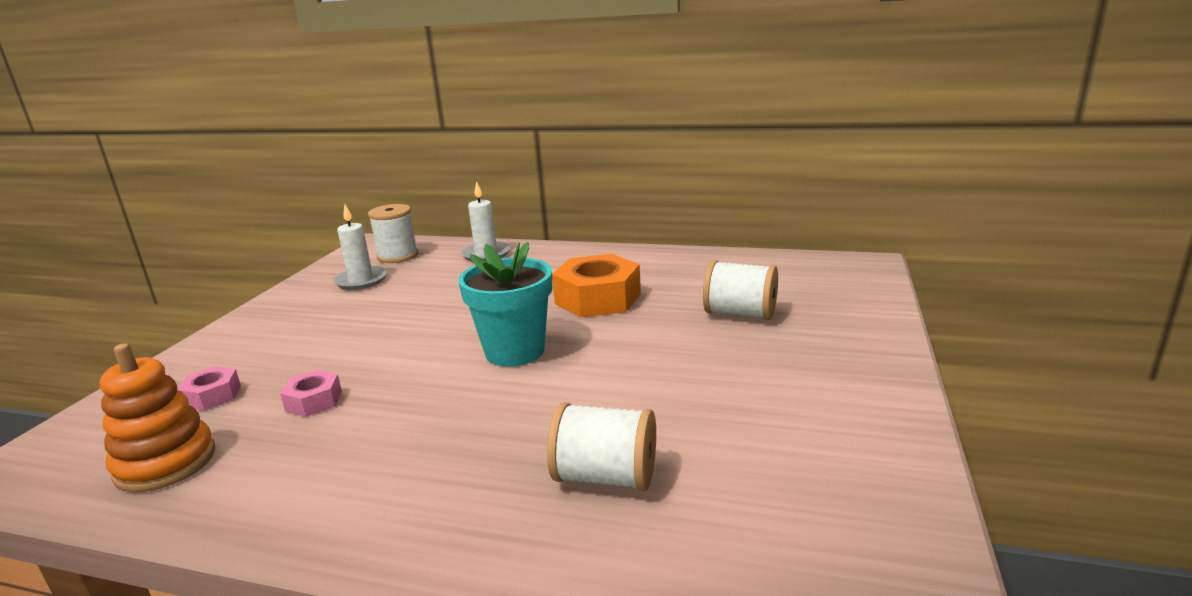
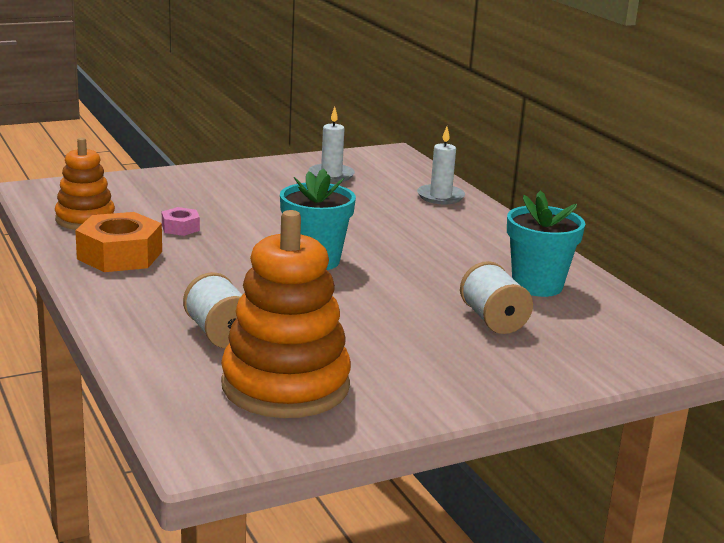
camera: 45 degrees right, 0 degrees up
pink nut [177,366,241,411] -> none
white spool [368,204,418,263] -> none
orange nut [552,254,641,317] -> orange nut moved to [75,212,162,272]
none -> orange stacking toy [221,210,351,418]
none -> turquoise flower pot [507,191,585,297]

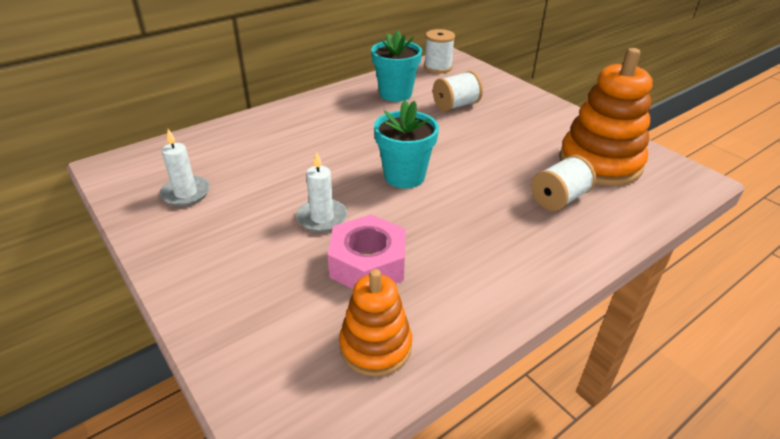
camera: 100 degrees left, 15 degrees up
orange nut [75,212,162,272] -> none
pink nut [162,207,200,236] -> pink nut [328,214,406,289], size x1.97
white candle [417,127,465,205] -> white candle moved to [296,151,348,232]
none -> white spool [424,29,455,73]

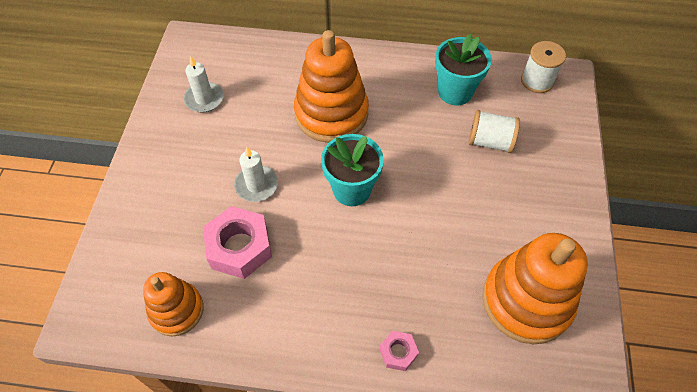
camera: 45 degrees right, 20 degrees up
white spool [531,155,596,211] -> none
none -> orange stacking toy [294,30,369,143]
none -> pink nut [380,331,419,371]

